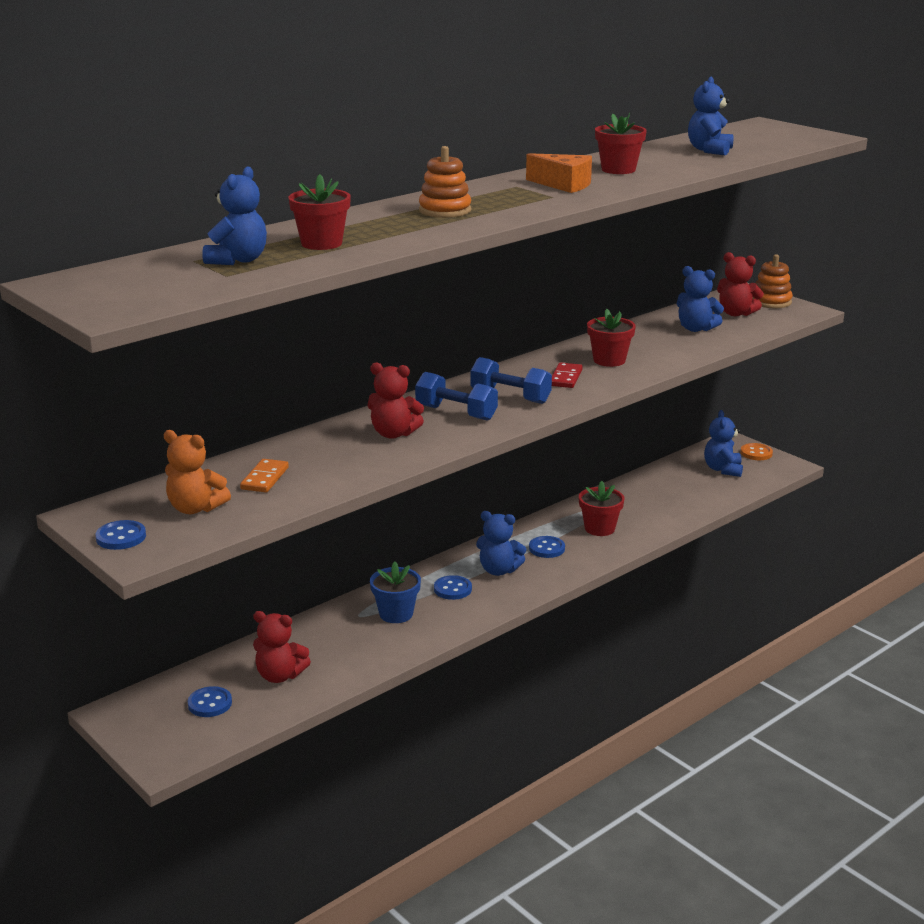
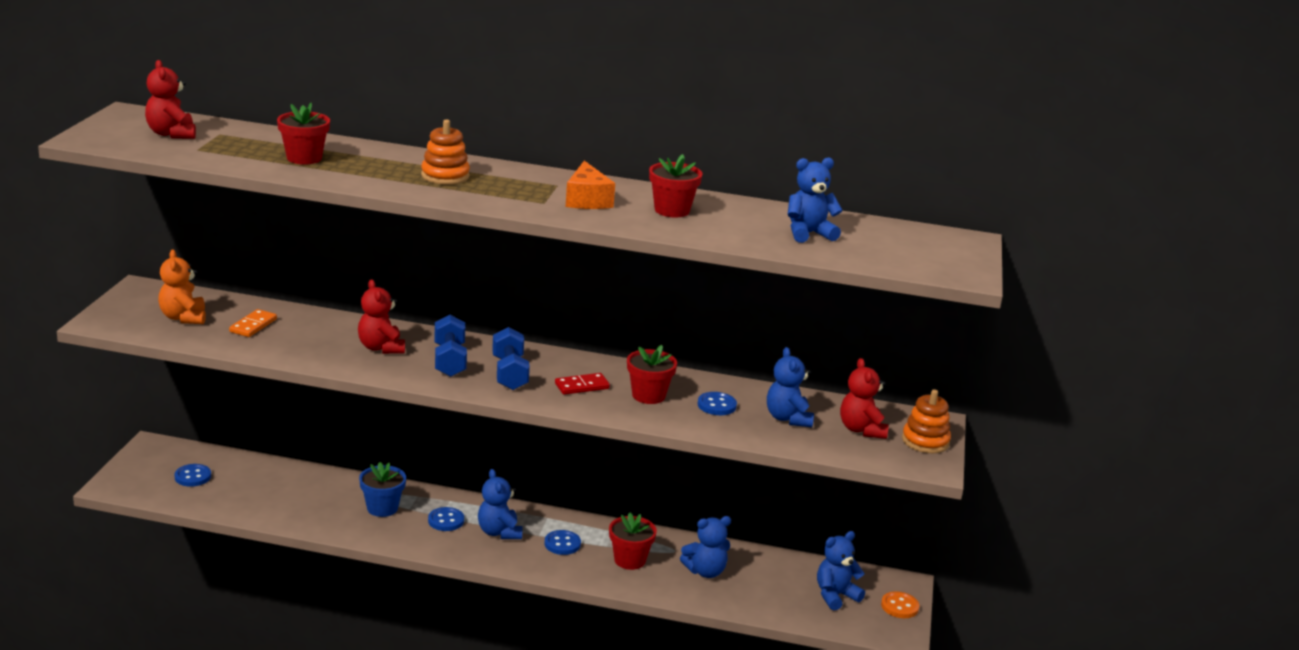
camera: 50 degrees right, 0 degrees up
blue button [95,520,146,550] -> blue button moved to [698,392,737,415]
blue teddy bear [202,166,267,265] -> blue teddy bear moved to [680,516,731,578]
orange domino [240,459,289,492] -> orange domino turned 45 degrees counterclockwise [229,309,277,337]
red teddy bear [253,611,311,683] -> red teddy bear moved to [145,60,196,139]

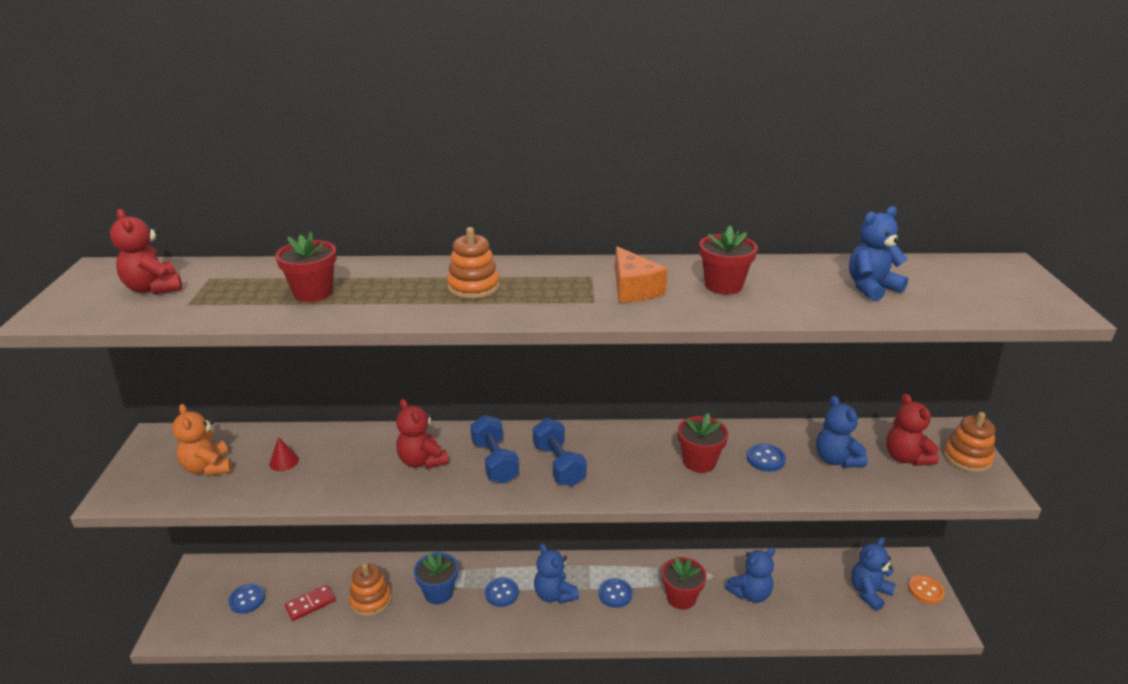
camera: 10 degrees left, 5 degrees up
orange domino [229,309,277,337] -> red cone [269,437,299,471]
red domino [555,373,610,395] -> red domino moved to [285,584,335,621]
none -> orange stacking toy [349,563,392,616]

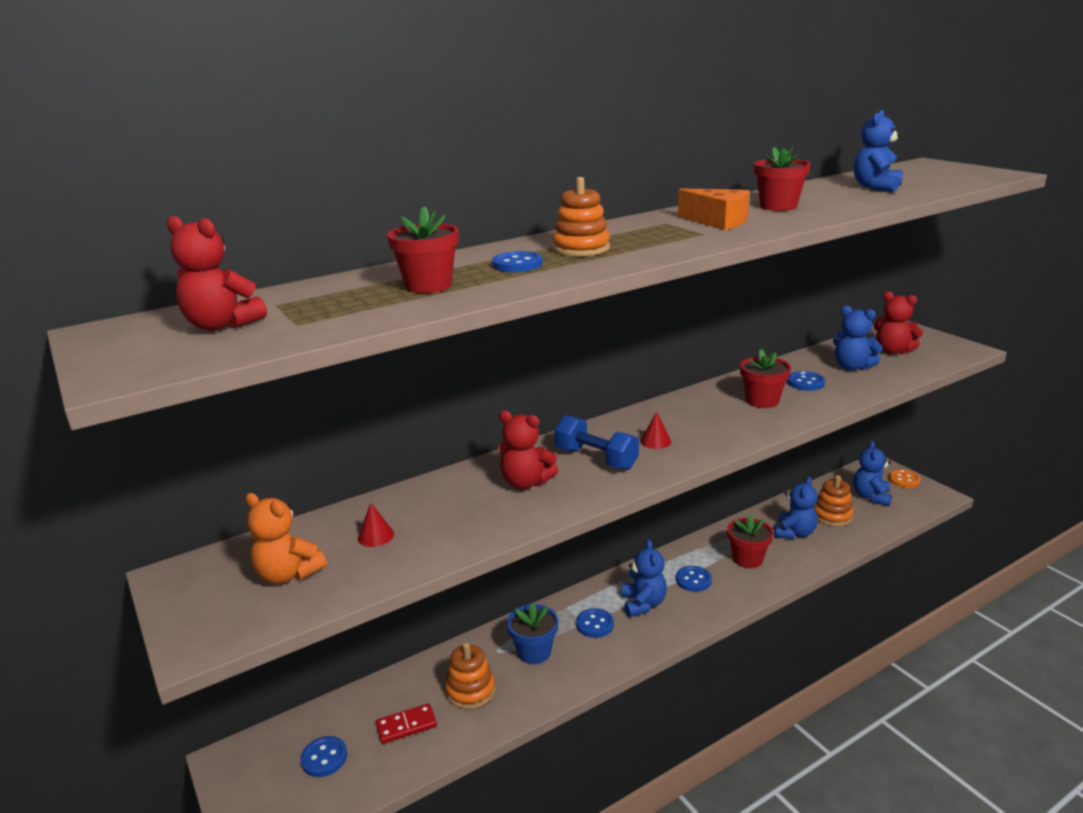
camera: 30 degrees left, 5 degrees down
red domino [285,584,335,621] -> red domino turned 45 degrees clockwise [376,703,437,744]
blue dumbbell [533,418,587,486] -> red cone [641,411,671,449]
blue teddy bear [534,544,579,604] -> blue teddy bear turned 120 degrees counterclockwise [622,539,667,617]
orange stacking toy [943,412,995,472] -> orange stacking toy moved to [814,475,854,526]
none -> blue button [492,251,542,272]

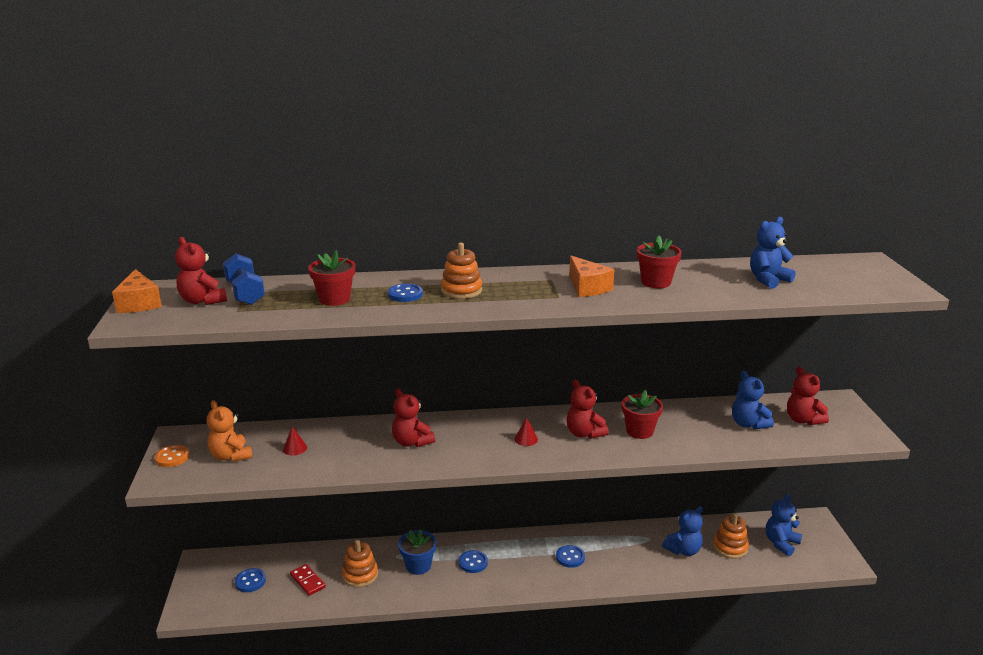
camera: 25 degrees right, 0 degrees up
red domino [376,703,437,744] -> red domino turned 45 degrees clockwise [290,564,326,596]
blue dumbbell [555,415,639,470] -> blue dumbbell moved to [223,254,265,305]
blue teddy bear [622,539,667,617] -> none
red flower pot [727,514,773,568] -> none
blue button [787,371,825,391] -> none
orange button [888,469,921,488] -> orange button moved to [154,445,190,467]
none -> orange cheese [112,269,162,313]
none -> red teddy bear [567,380,609,439]

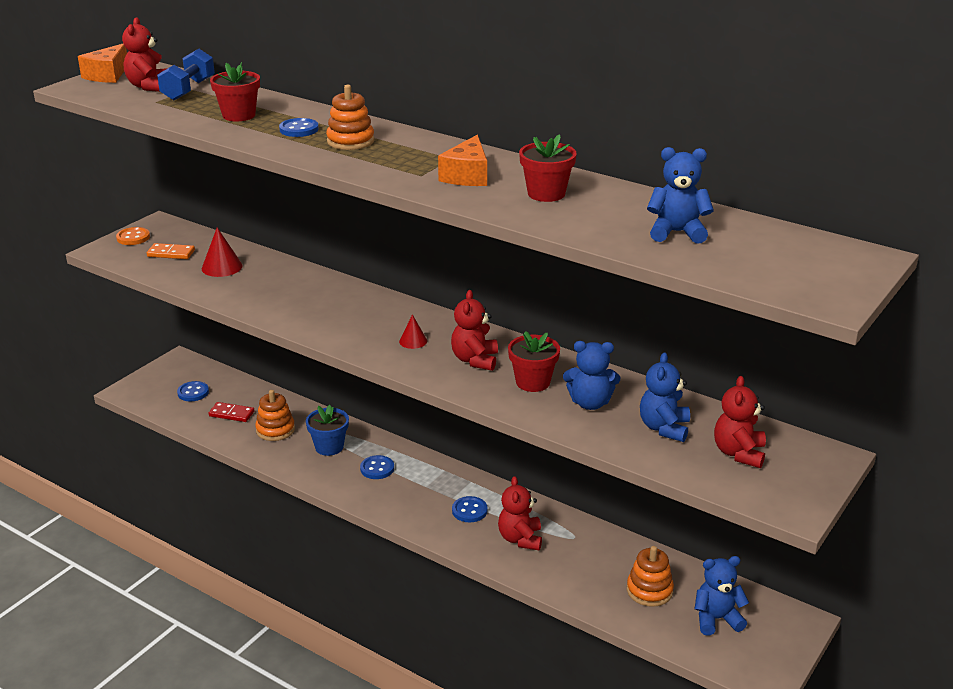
camera: 40 degrees right, 5 degrees up
orange teddy bear [206,400,252,462] -> orange domino [147,243,195,259]
red cone [283,426,307,456] -> red cone [202,227,243,277], size x1.60
red domino [290,564,326,596] -> red domino turned 75 degrees counterclockwise [209,402,255,422]
red teddy bear [392,388,435,447] -> red teddy bear moved to [498,476,542,550]
blue teddy bear [662,506,703,556] -> blue teddy bear moved to [563,341,620,410]

